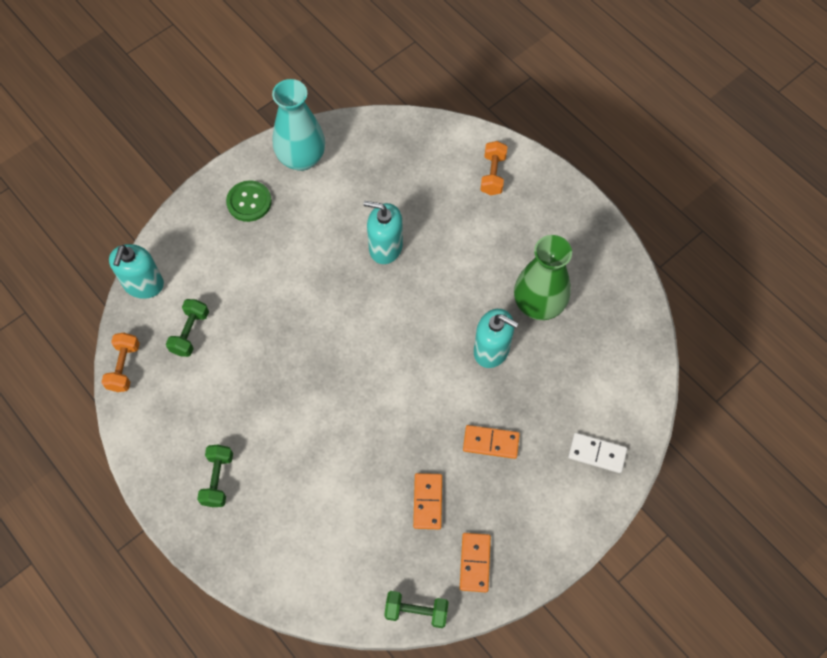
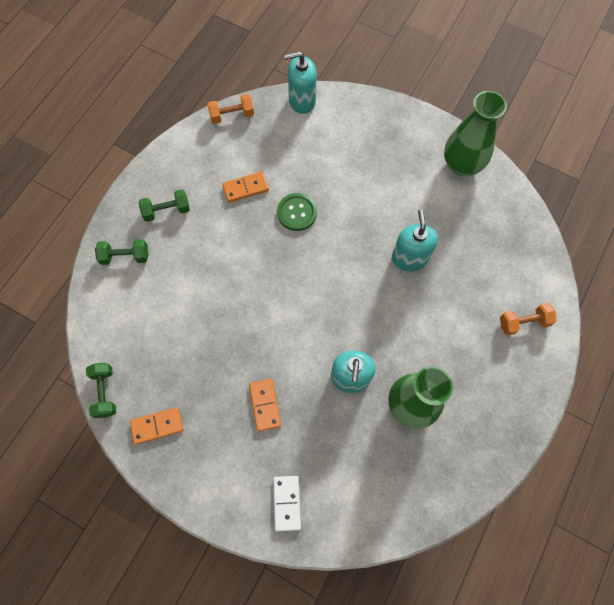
camera: 70 degrees right, 5 degrees up
green dumbbell [166,299,209,357] -> green dumbbell moved to [95,239,149,265]
green button [226,180,272,222] -> green button moved to [277,193,317,231]
turquoise vase [272,79,325,171] -> green vase [444,91,507,176]
orange domino [413,473,442,529] -> orange domino moved to [222,172,269,202]

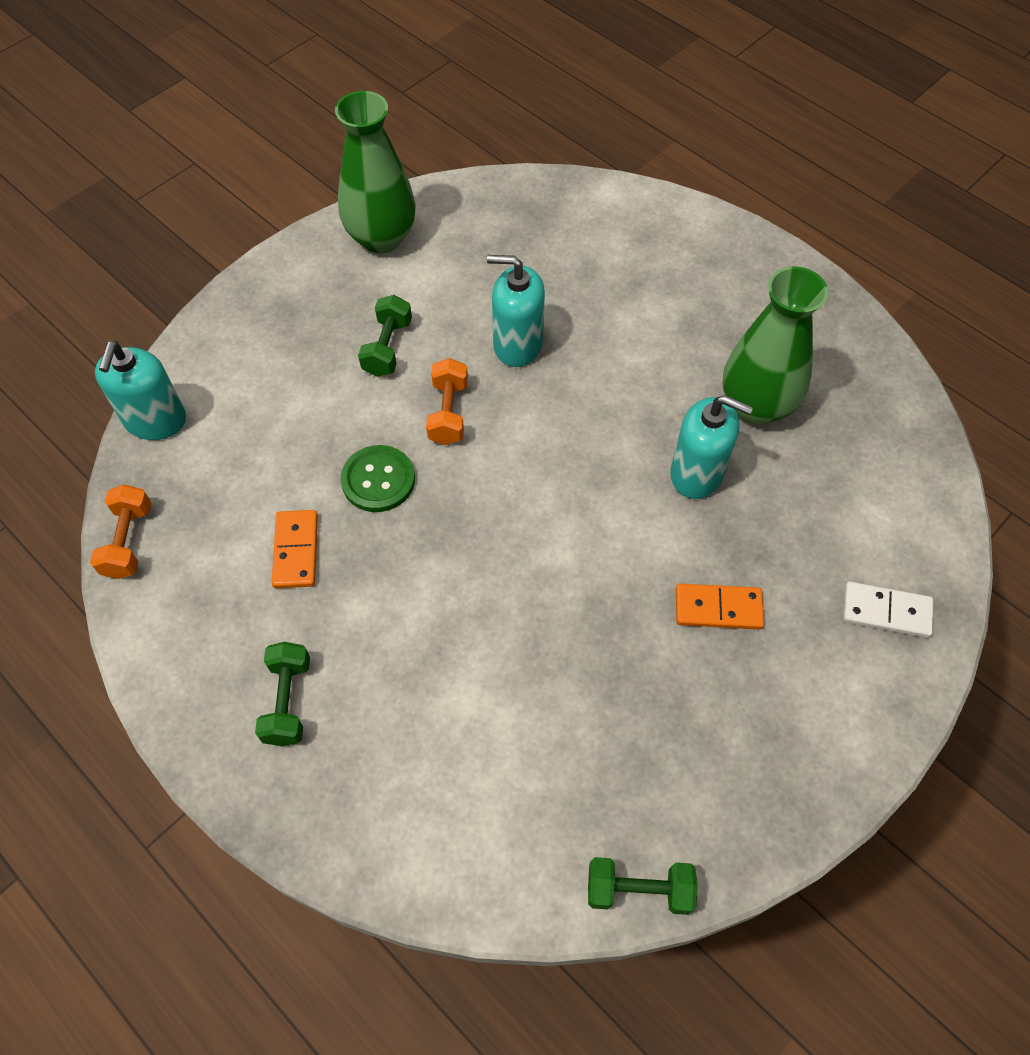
camera: 75 degrees left, 10 degrees down
green dumbbell [95,239,149,265] -> green dumbbell moved to [358,295,412,377]
orange domino [130,407,183,445] -> none
orange dumbbell [500,303,556,335] -> orange dumbbell moved to [426,358,468,445]

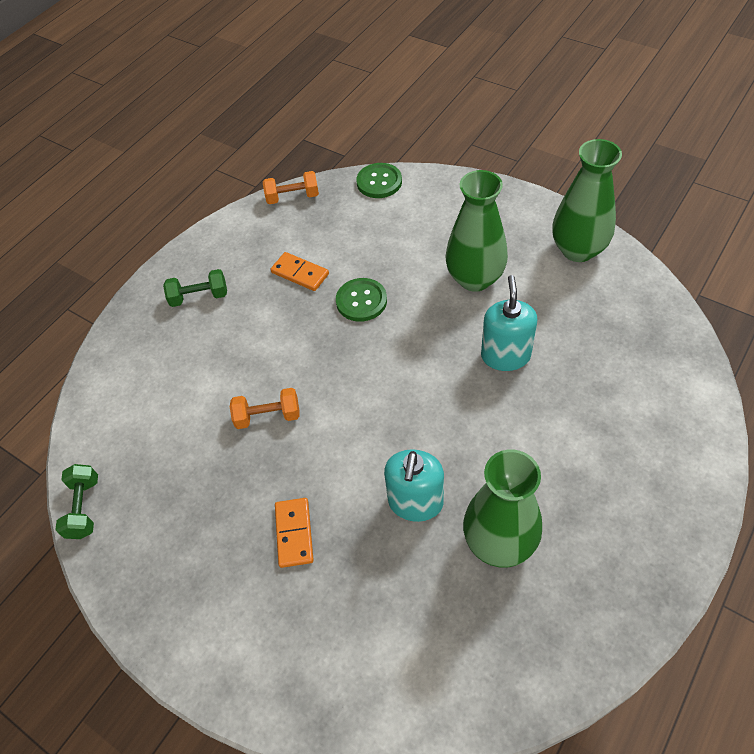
camera: 85 degrees right, 5 degrees down
turquoise soap dispenser [95,341,186,440] -> green button [356,163,402,198]
orange domino [272,510,318,588] -> orange domino turned 45 degrees clockwise [271,252,329,291]
green dumbbell [358,295,412,377] -> green vase [445,170,508,292]
orange dumbbell [426,358,468,445] -> orange dumbbell moved to [230,388,299,429]
white domino [843,582,933,638] -> none

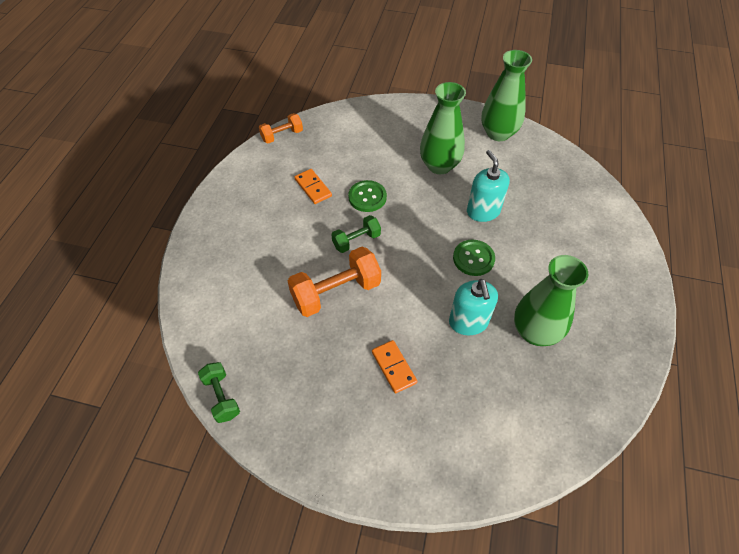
camera: 25 degrees left, 0 degrees up
green dumbbell [163,269,227,307] -> green dumbbell moved to [331,215,381,253]
orange dumbbell [230,388,299,429] -> orange dumbbell [288,247,381,317], size x1.72
orange domino [271,252,329,291] -> orange domino turned 45 degrees clockwise [294,169,332,204]
green button [356,163,402,198] -> green button moved to [453,240,495,276]

